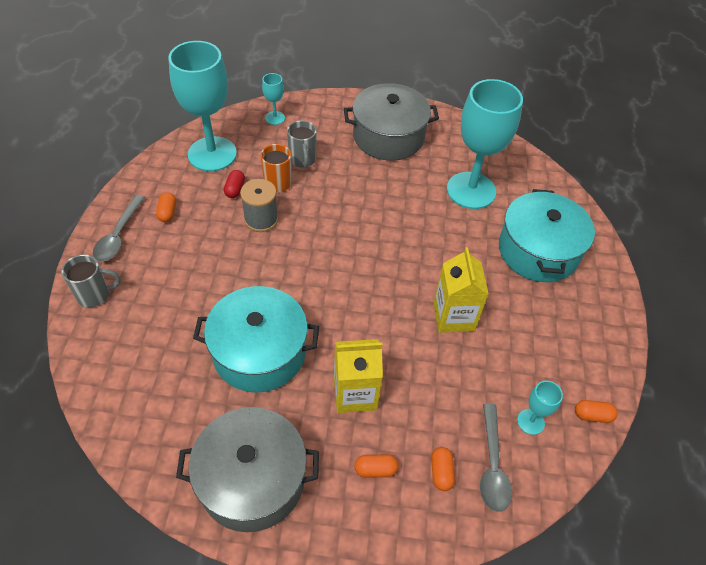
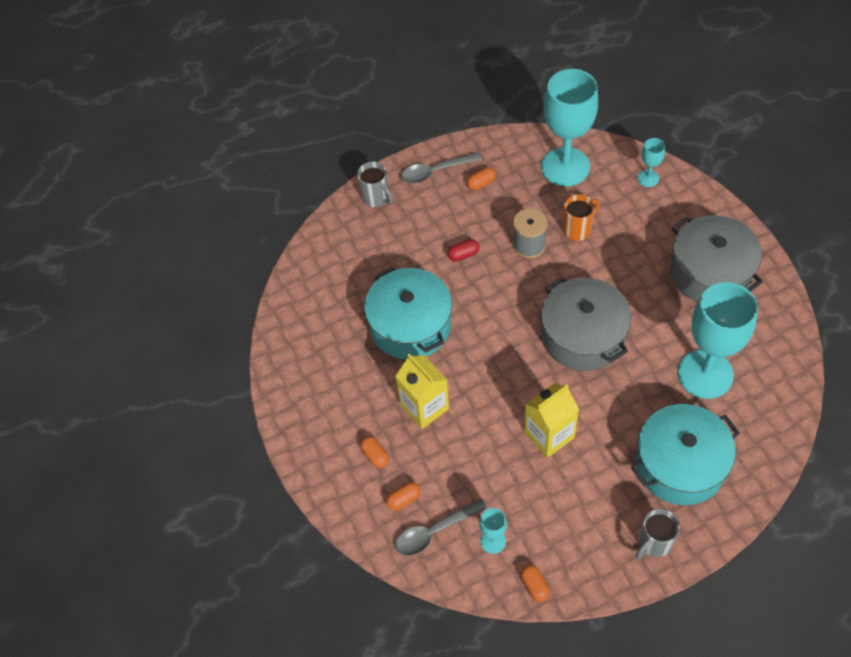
camera: 65 degrees right, 5 degrees up
grey pot [176,407,319,532] -> grey pot moved to [541,277,631,371]
red capsule [224,170,245,198] -> red capsule moved to [447,239,479,262]
grey mug [287,120,317,168] -> grey mug moved to [636,509,680,559]

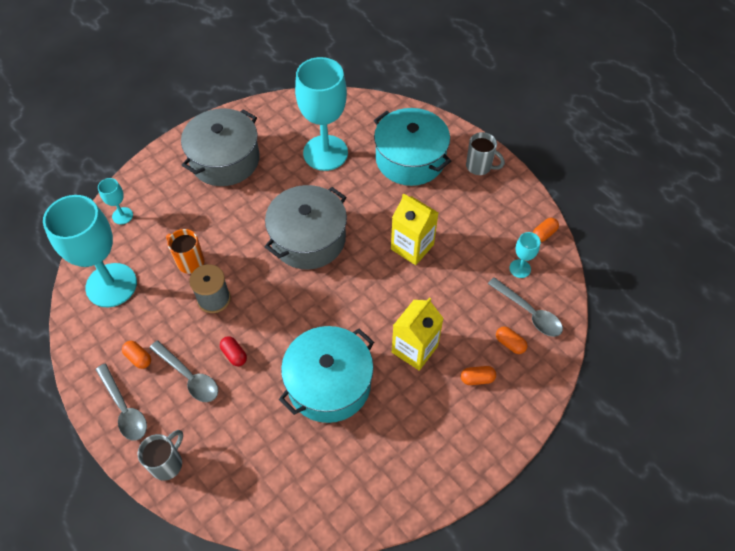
camera: 110 degrees left, 0 degrees up
orange capsule [360,436,389,468] -> orange capsule turned 45 degrees clockwise [461,366,496,385]
none -> grey spoon [150,341,218,402]

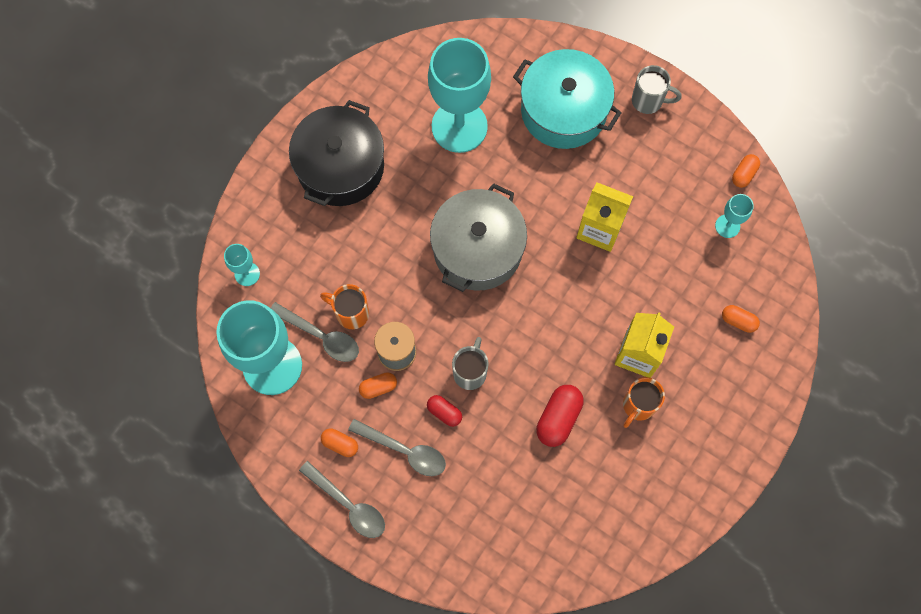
camera: 15 degrees left, 15 degrees up
grey mug [137,430,183,481] -> grey mug moved to [452,337,489,390]
grey pot [181,108,260,186] -> black pot [289,100,384,206]
turquoise pot [279,326,374,423] -> red capsule [536,385,584,447]
orange capsule [461,366,496,385] -> orange capsule moved to [359,372,397,399]
grey spoon [488,277,563,337] -> grey spoon moved to [271,302,359,362]
none -> orange mug [623,377,665,428]

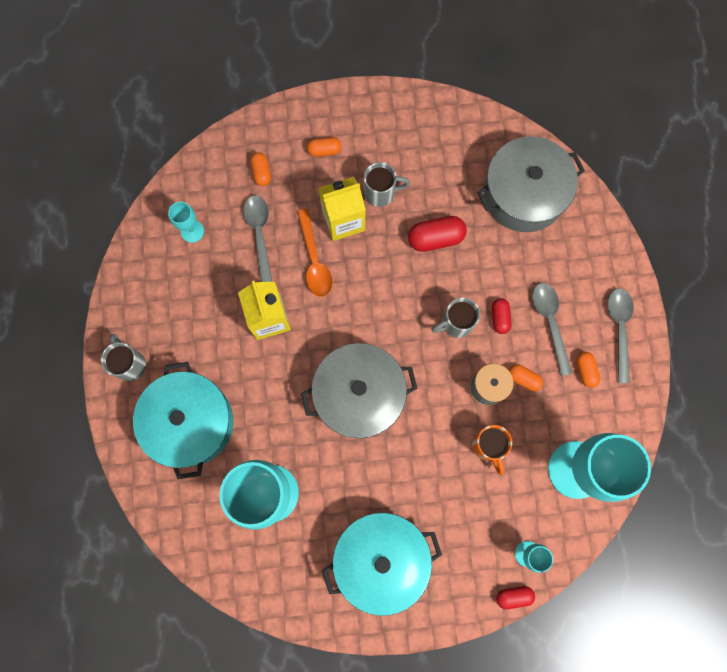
camera: 130 degrees left, 5 degrees up
grey spoon [271,302,359,362] -> grey spoon moved to [243,195,272,282]
black pot [289,100,384,206] -> turquoise pot [322,513,442,616]
orange mug [623,377,665,428] -> grey mug [364,162,410,207]
orange capsule [732,154,760,188] -> orange capsule moved to [307,137,341,157]
none -> orange spoon [297,209,333,297]
none -> grey pot [477,136,585,232]
none -> red capsule [496,586,535,609]

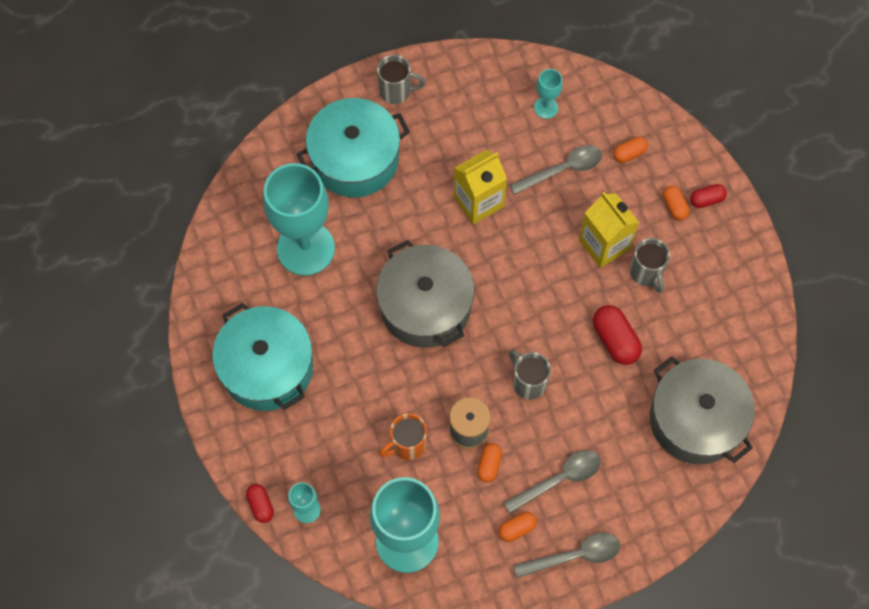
camera: 75 degrees right, 10 degrees down
grey mug [101,334,146,381] -> grey mug turned 45 degrees clockwise [377,55,426,104]
orange spoon [297,209,333,297] -> none
red capsule [492,298,511,334] -> red capsule moved to [690,184,727,208]

